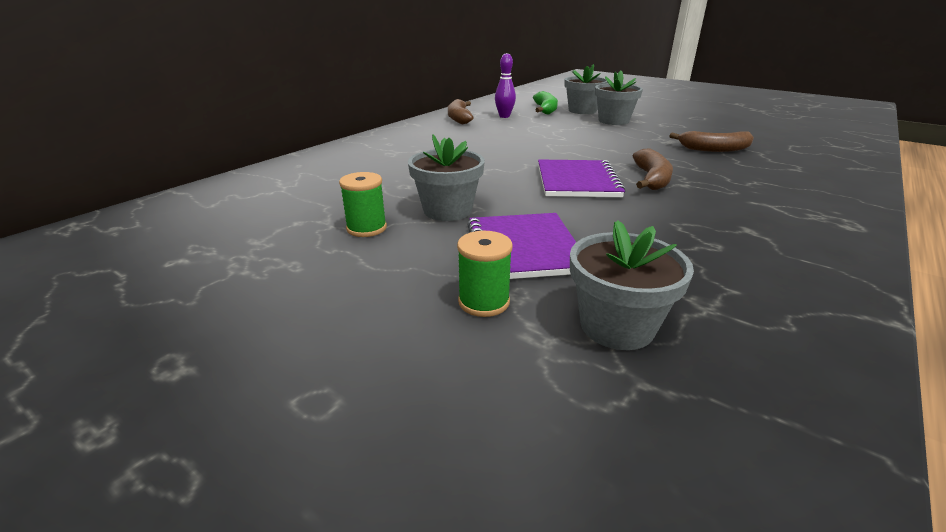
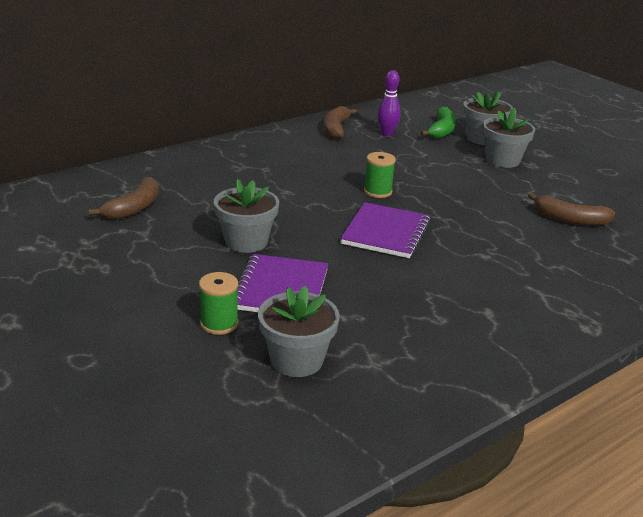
camera: 15 degrees right, 0 degrees up
green spool [339,172,387,237] -> green spool moved to [364,152,396,198]
brown banana [633,148,673,190] -> brown banana moved to [88,177,159,220]

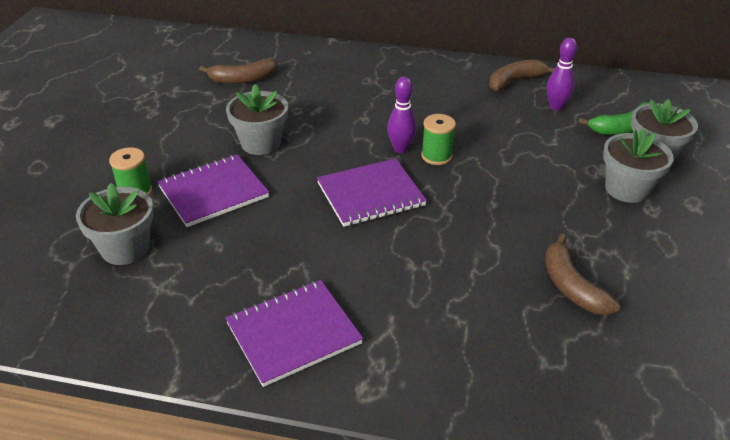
camera: 50 degrees right, 10 degrees up
none -> purple notebook [225,280,363,387]
none -> purple bowling pin [387,77,417,153]

